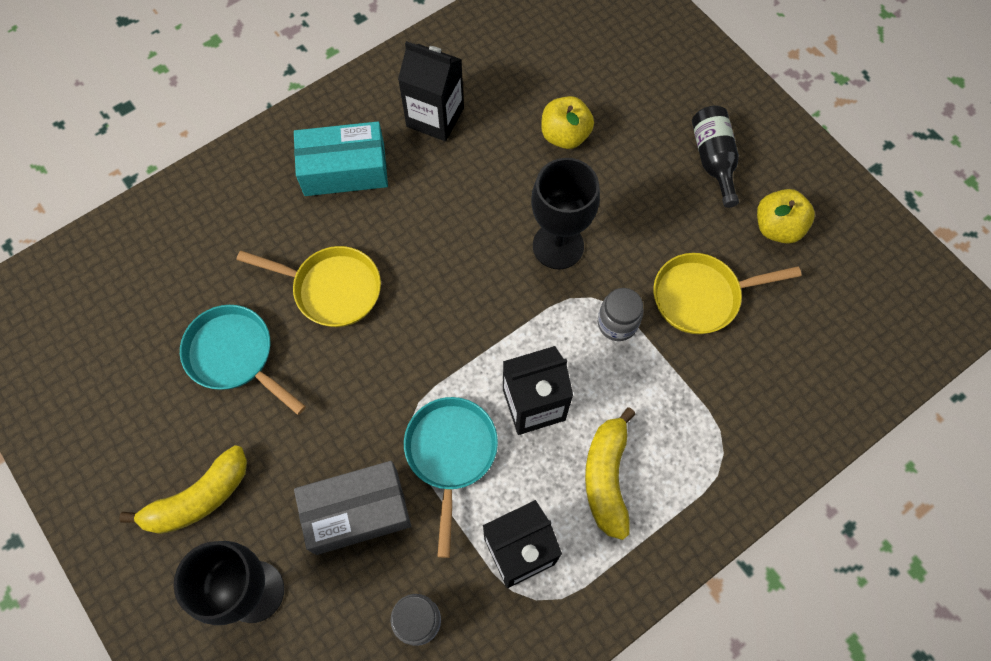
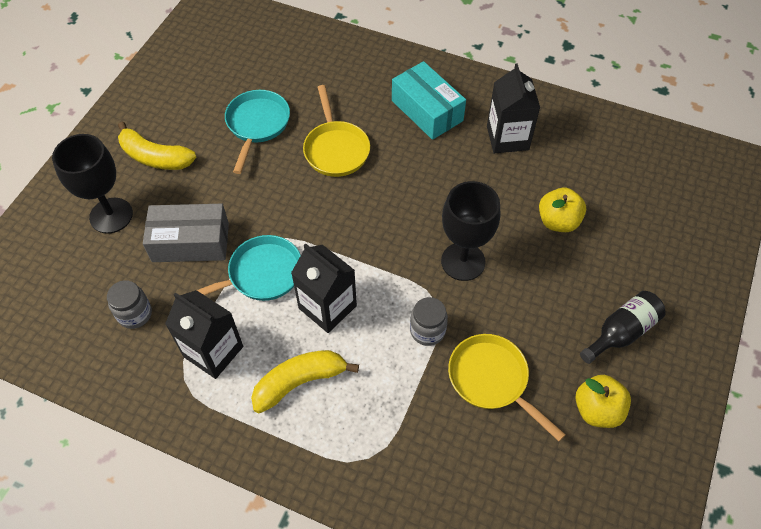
camera: 60 degrees right, 10 degrees down
grey box [294,461,411,555] -> grey box turned 45 degrees counterclockwise [143,204,229,262]

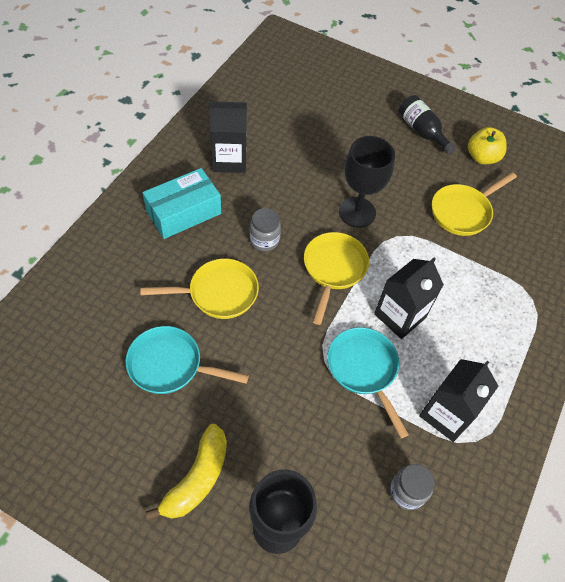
camera: 90 degrees left, 0 degrees up
grey box [143,204,229,262] -> none
yellow banana [251,350,359,413] -> none
grey jar [410,297,448,346] -> grey jar moved to [250,208,281,251]
yellow apple [539,188,586,232] -> none
none -> yellow pan [304,232,369,325]

